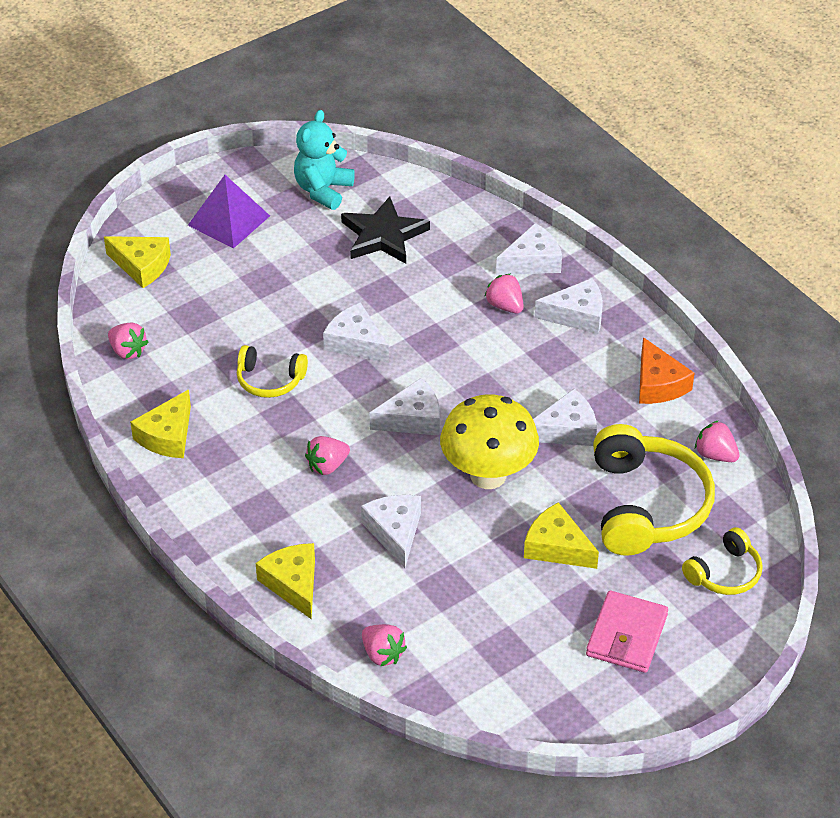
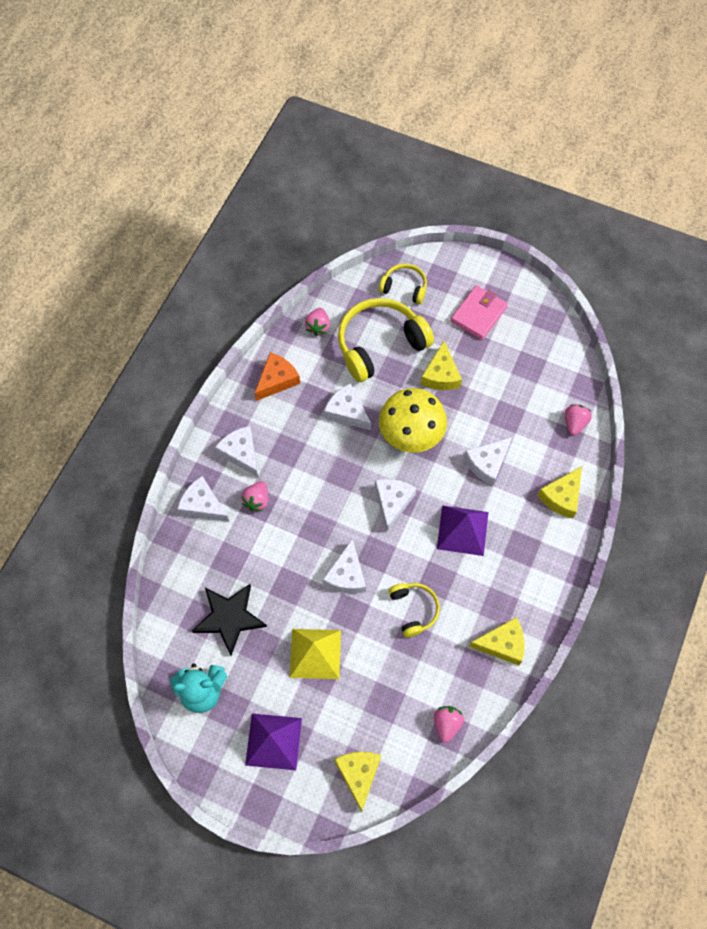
camera: 120 degrees left, 20 degrees up
pink strawberry [305,436,350,475] -> purple pyramid [437,505,488,556]
white cheese [370,378,440,436] -> white cheese turned 60 degrees clockwise [375,479,417,532]
pink wallet [586,591,668,673] -> pink wallet turned 45 degrees counterclockwise [451,285,508,340]
none -> yellow pyramid [290,629,341,679]

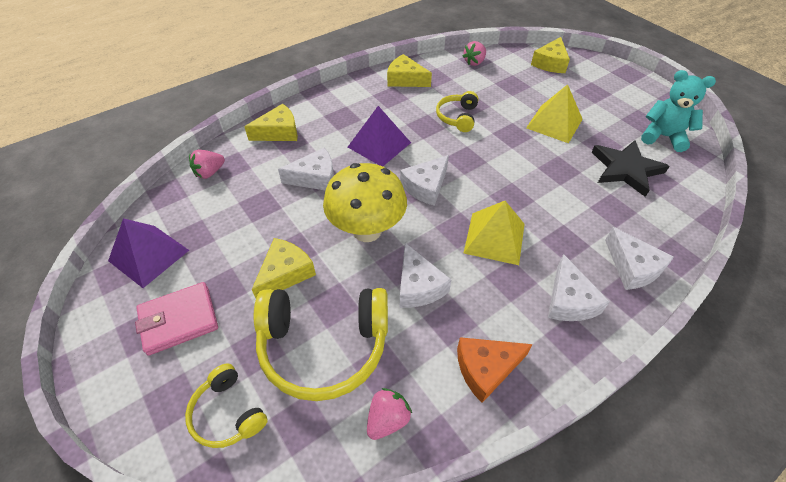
camera: 150 degrees left, 15 degrees down
pink strawberry [241,481,268,511] -> none
purple pyramid [245,713,302,770] -> purple pyramid moved to [108,218,189,288]
white cheese [323,538,366,594] -> none
none -> yellow pyramid [464,201,525,265]

